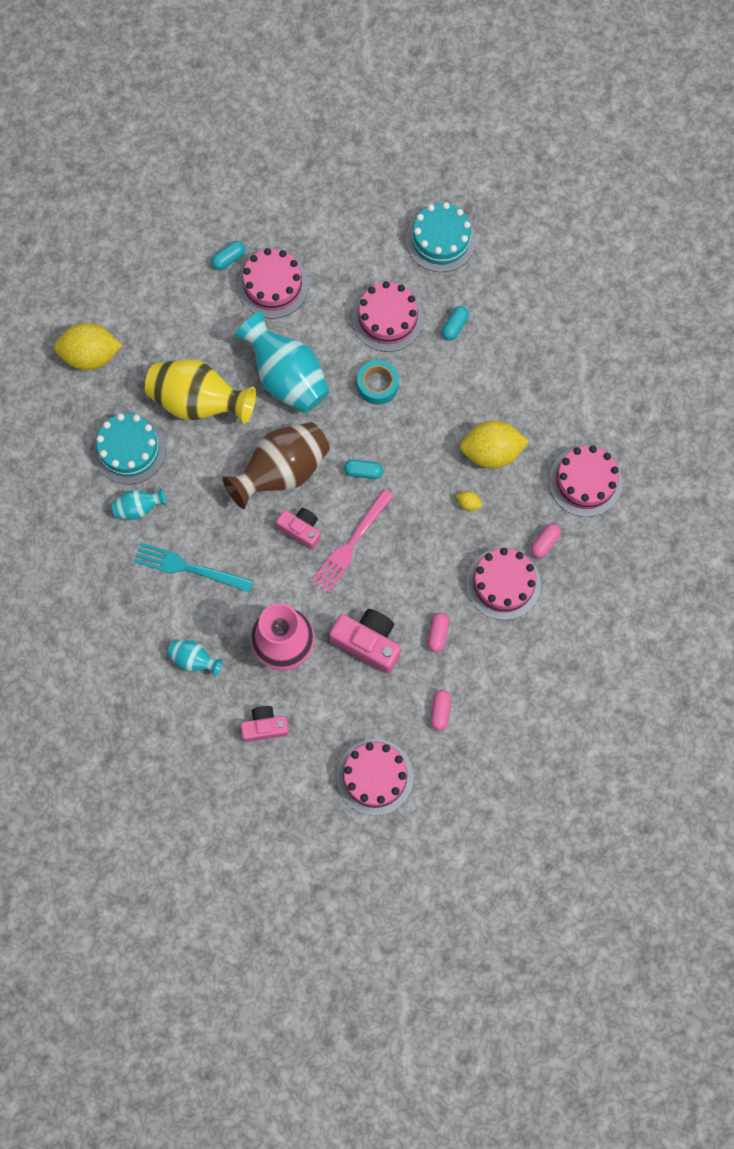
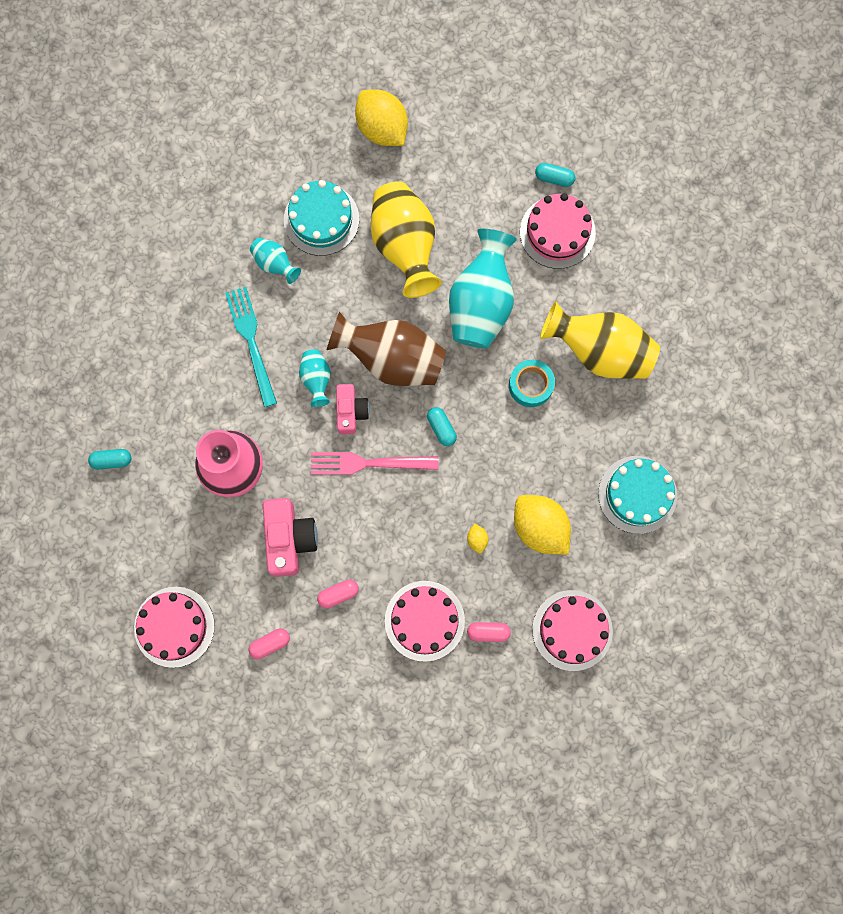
camera: 55 degrees right, 5 degrees up
turquoise vase [167,640,223,676] -> turquoise vase moved to [299,349,331,407]
pink camera [241,706,289,742] -> none
pink cake [352,281,423,352] -> yellow vase [540,301,660,379]
turquoise cake [406,202,476,272] -> turquoise cake moved to [598,456,677,534]
turquoise capsule [442,306,469,341] -> turquoise capsule moved to [88,449,131,469]

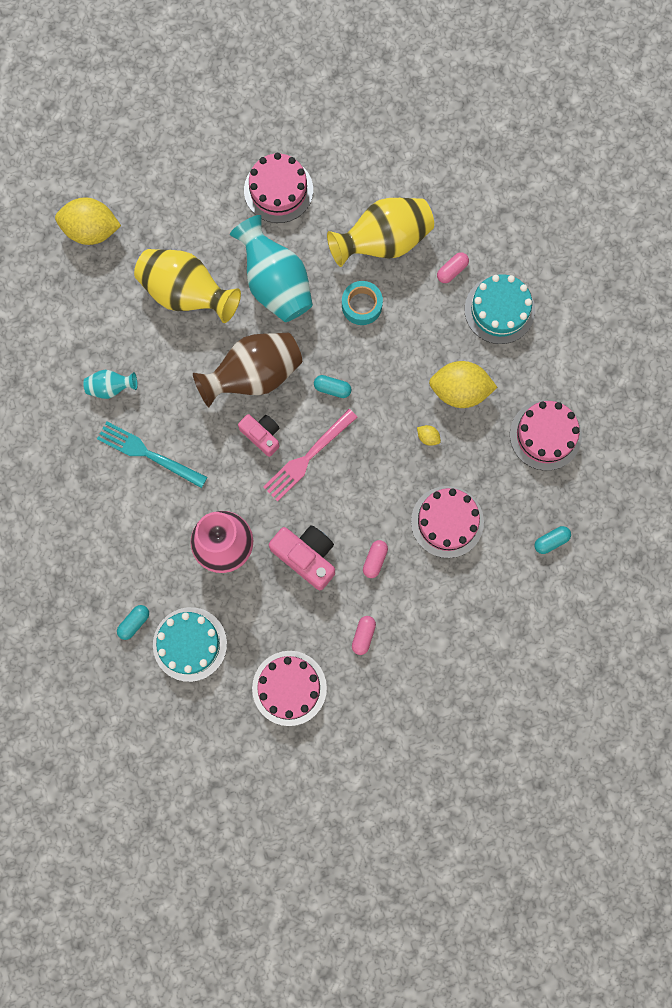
camera: 45 degrees left, 0 degrees up
turquoise cake [284,180,359,256] -> turquoise cake moved to [153,607,227,682]
turquoise vase [299,349,331,407] -> none
pink capsule [467,622,511,642] -> pink capsule moved to [437,252,469,283]
turquoise capsule [535,163,575,187] -> turquoise capsule moved to [534,526,571,554]

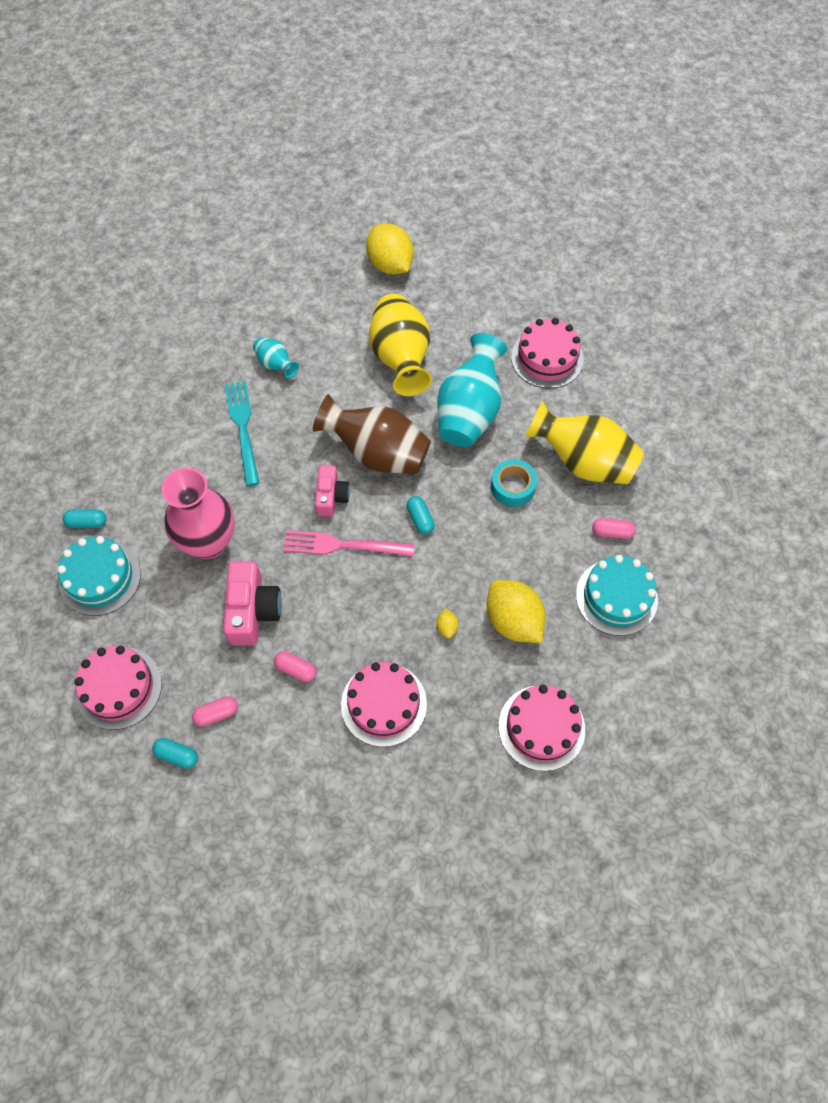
camera: 50 degrees right, 15 degrees down
pink capsule [363,540,388,578] -> pink capsule turned 45 degrees clockwise [274,651,316,682]
turquoise capsule [534,526,571,554] -> turquoise capsule moved to [152,738,198,769]

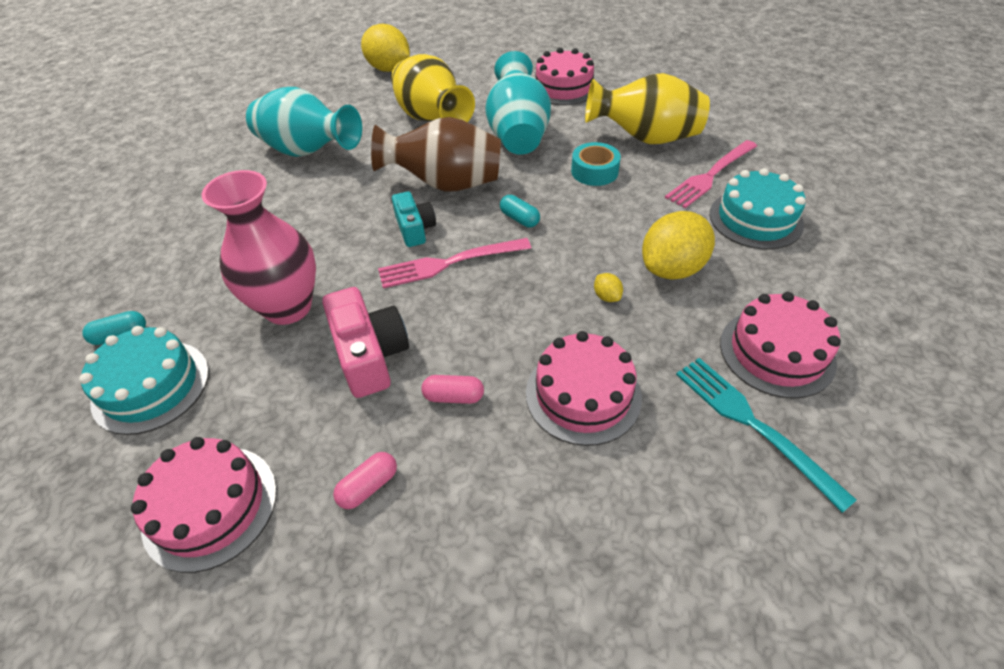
camera: 20 degrees left, 15 degrees down
turquoise capsule [152,738,198,769] -> none
turquoise fork [225,381,259,486] -> turquoise fork moved to [676,358,857,513]
turquoise vase [253,337,299,378] -> turquoise vase [246,87,362,157], size x2.05
pink camera [315,465,350,517] -> turquoise camera [392,192,436,247]
yellow lemon [487,580,546,643] -> yellow lemon turned 75 degrees counterclockwise [642,211,715,280]
pink capsule [592,518,636,539] -> pink fork [665,140,757,208]

